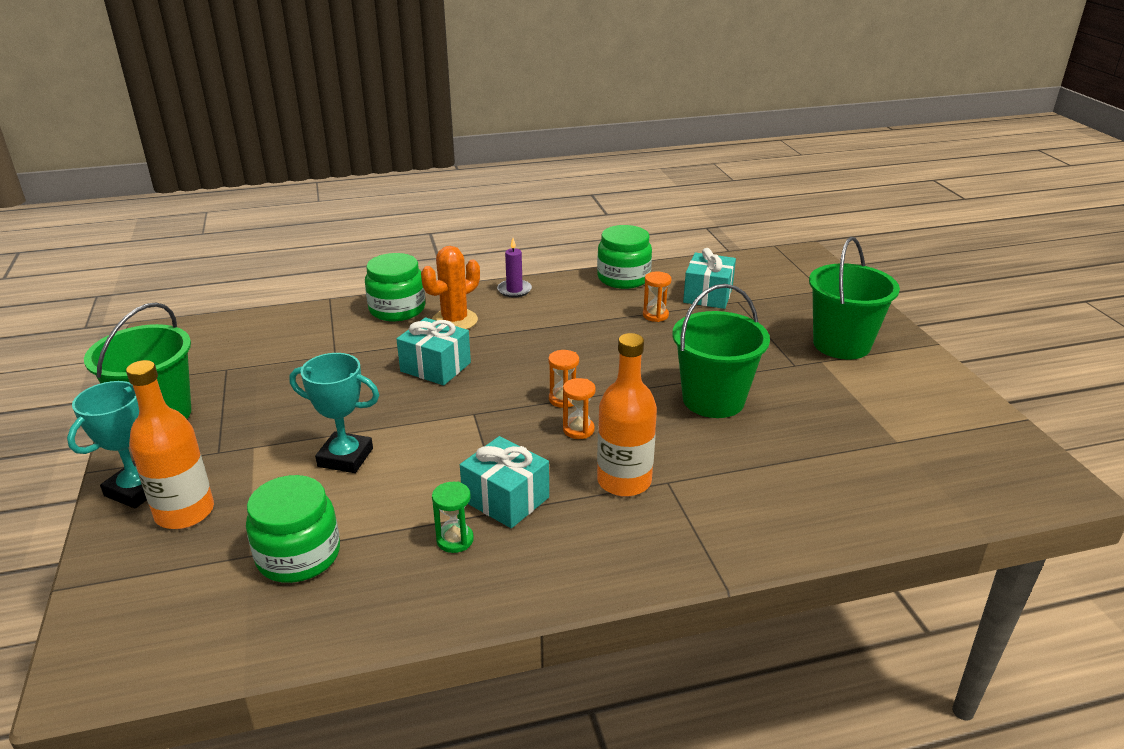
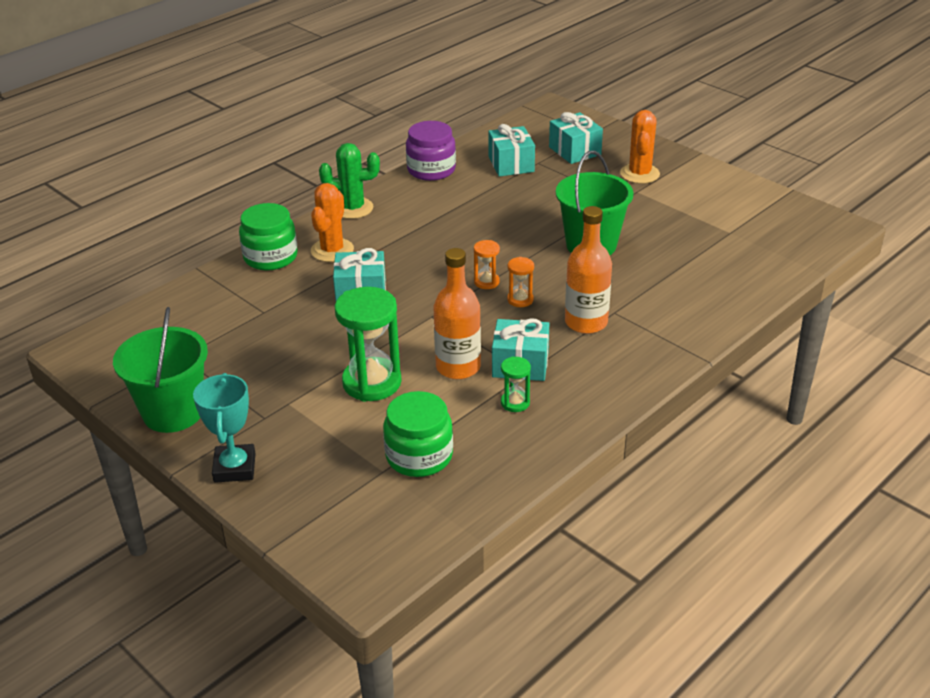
camera: 30 degrees left, 5 degrees up
orange bottle [126,360,214,529] -> orange bottle moved to [434,248,481,379]
turquoise trophy [289,353,379,473] -> green hourglass [335,287,402,402]
purple candle [497,238,532,298] -> green cactus [319,143,380,219]
green jar [597,225,652,289] -> purple jar [406,121,456,181]
orange hourglass [643,272,671,322] -> none
green bucket [809,237,900,359] -> orange cactus [620,110,660,184]
none -> turquoise gift [549,112,603,164]

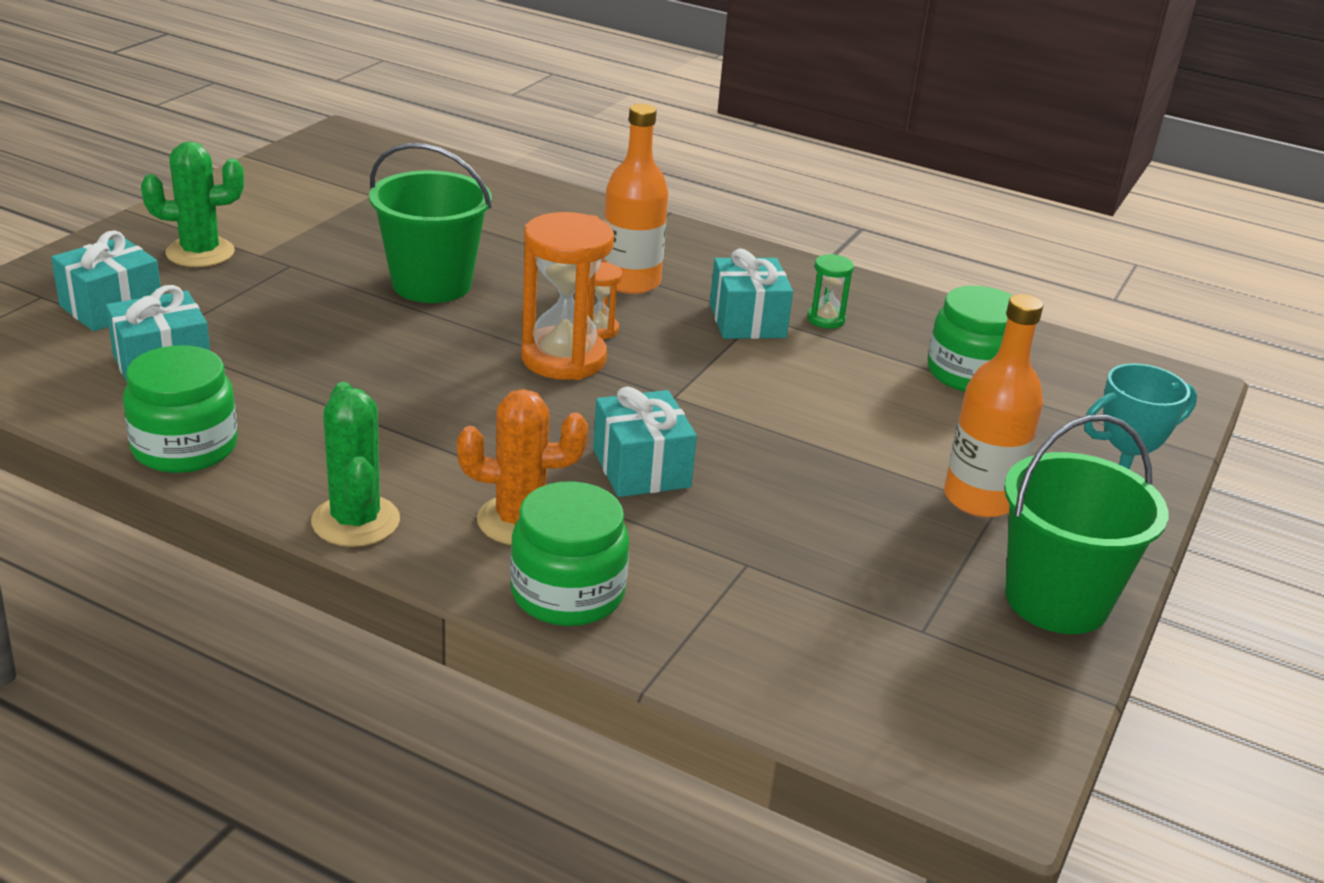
camera: 110 degrees left, 5 degrees down
green hourglass [335,287,402,402] -> none
purple jar [406,121,456,181] -> green jar [123,345,238,473]
orange bottle [434,248,481,379] -> orange bottle moved to [944,294,1043,517]
orange hourglass [474,240,500,289] -> orange hourglass [521,212,614,380], size x2.07
orange cactus [620,110,660,184] -> green cactus [141,141,244,267]

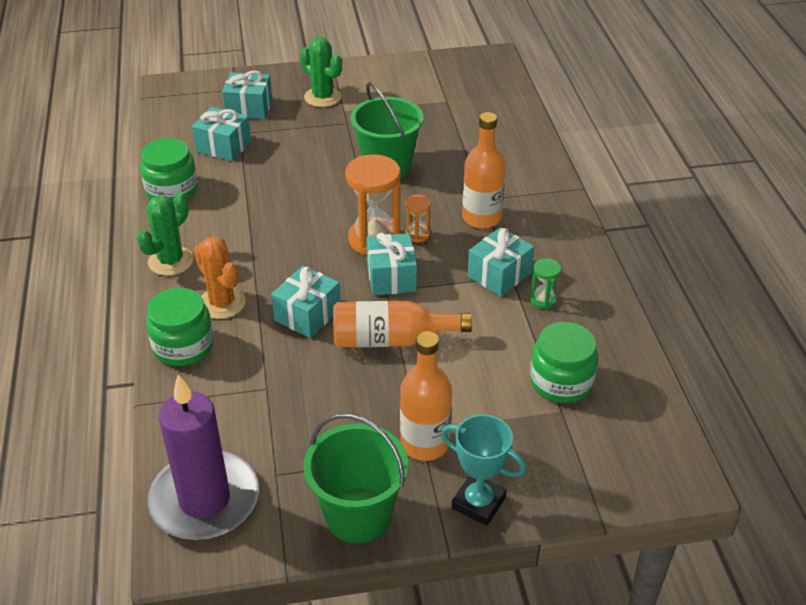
camera: 55 degrees right, 10 degrees up
none -> purple candle [147,374,259,540]
none -> orange bottle [333,301,472,347]
none -> turquoise gift [366,233,417,296]

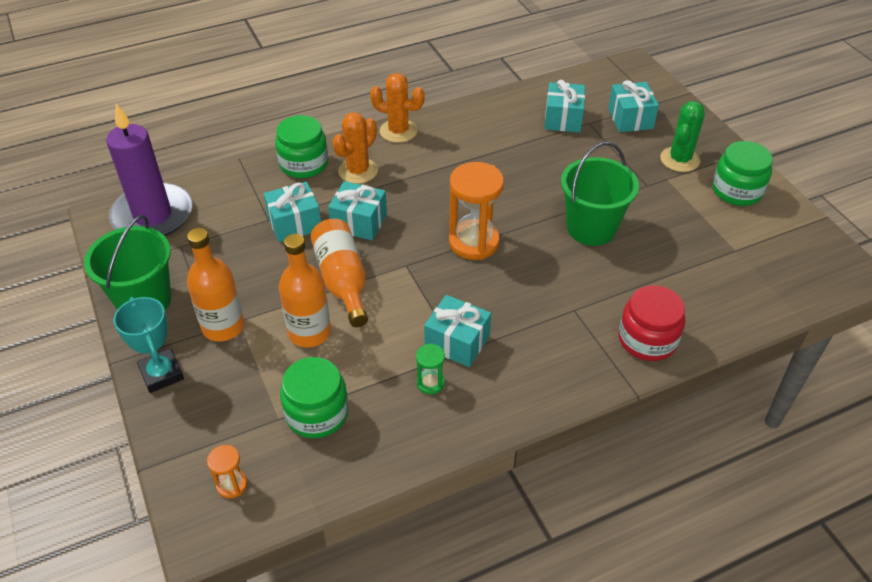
camera: 75 degrees right, 5 degrees up
green cactus [137,192,194,276] -> orange cactus [370,73,425,143]
green jar [140,138,198,204] -> green jar moved to [712,141,773,206]
turquoise gift [366,233,417,296] -> turquoise gift moved to [264,182,321,242]
orange hourglass [405,195,431,243] -> orange hourglass moved to [207,445,248,498]
turquoise trophy [441,414,526,526] -> turquoise trophy turned 45 degrees counterclockwise [113,297,184,393]
orange bottle [462,112,506,229] -> orange bottle moved to [279,234,331,348]
none -> red jar [619,285,685,361]

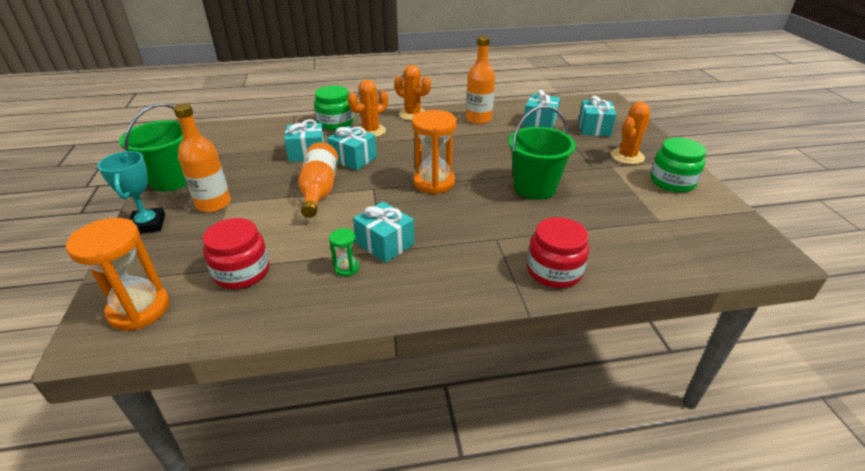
camera: 15 degrees right, 10 degrees down
purple candle [106,104,192,236] -> none
orange hourglass [207,445,248,498] -> orange hourglass [66,218,169,330], size x2.07
orange bottle [279,234,331,348] -> orange bottle moved to [466,36,495,124]
green jar [280,357,349,438] -> red jar [203,218,270,289]
green cactus [660,101,705,172] -> orange cactus [611,102,650,165]

